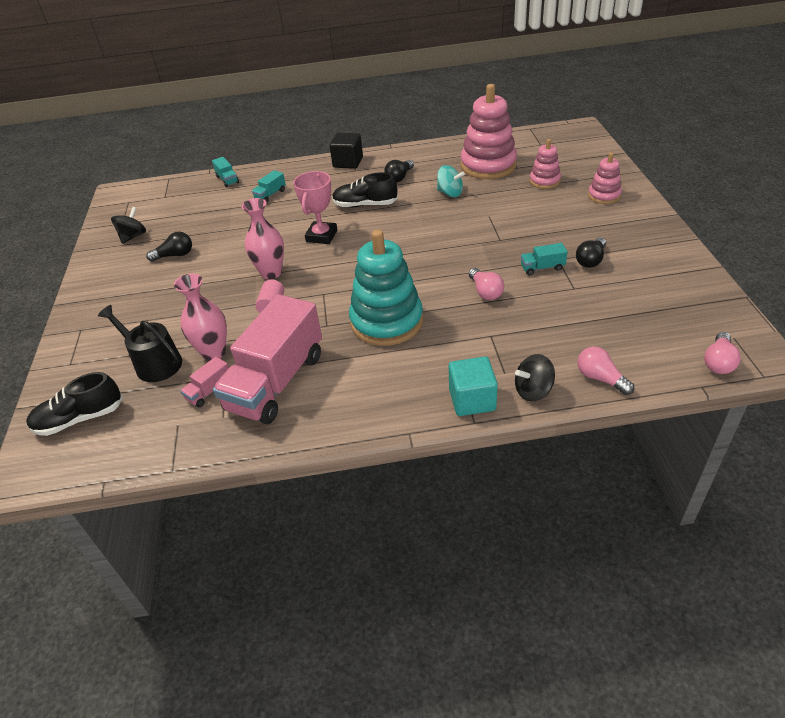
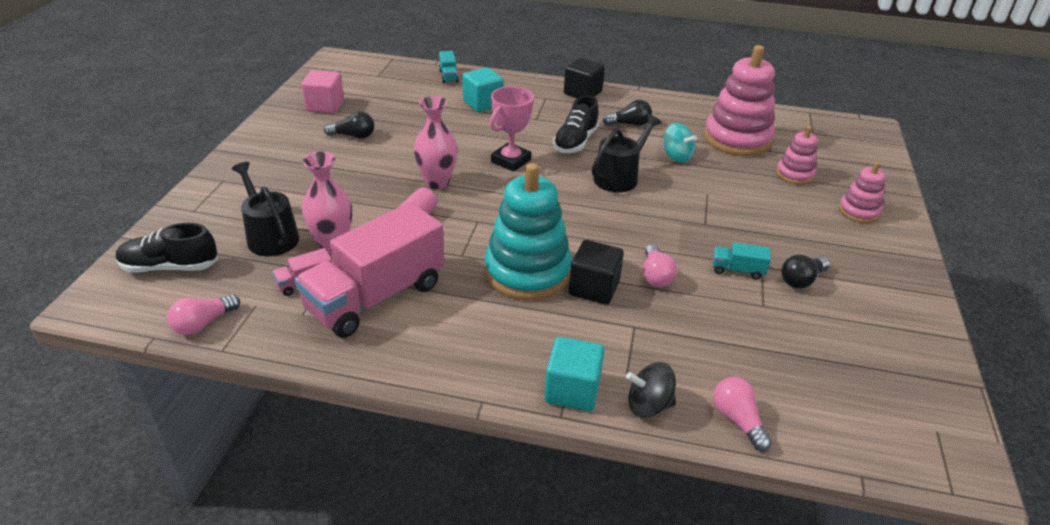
camera: 15 degrees right, 5 degrees down
black spinning top [111,207,146,244] -> pink cube [302,70,344,113]
turquoise truck [252,170,286,203] -> turquoise cube [462,67,503,112]
black shoe [332,172,398,207] -> black shoe turned 90 degrees counterclockwise [553,95,599,153]
black light bulb [384,160,414,183] -> black light bulb turned 150 degrees counterclockwise [602,100,652,126]
pink light bulb [704,332,741,374] -> pink light bulb moved to [167,294,240,335]
none -> black cube [569,240,624,305]
none -> black watering can [592,114,662,192]

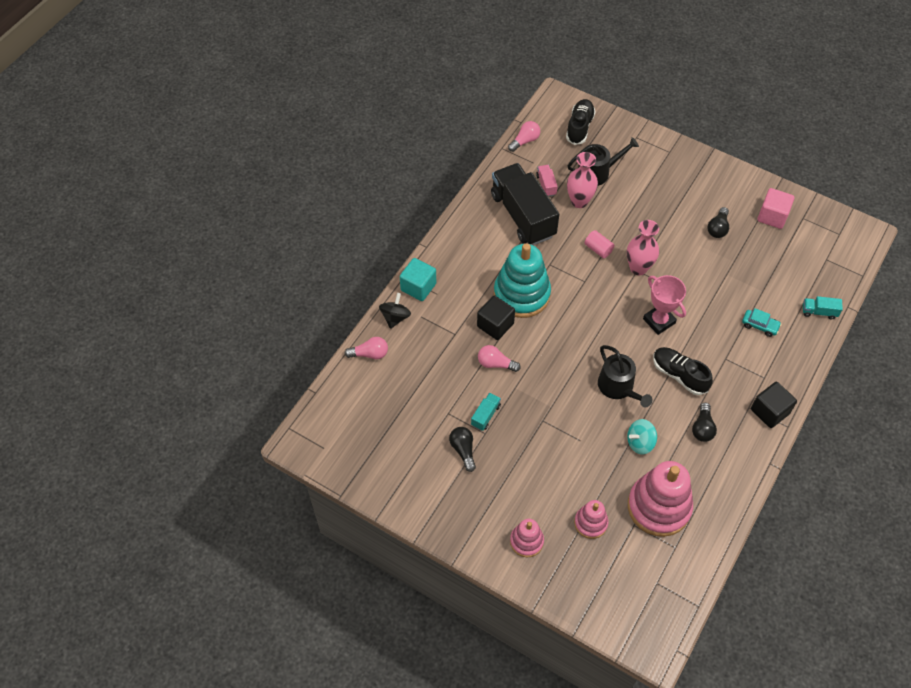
camera: 110 degrees right, 20 degrees up
pink light bulb [167,294,240,335] -> pink light bulb turned 75 degrees clockwise [508,121,540,152]
pink truck [295,202,445,338] -> black truck [491,163,560,246]
turquoise cube [462,67,503,112] -> turquoise car [742,308,782,337]

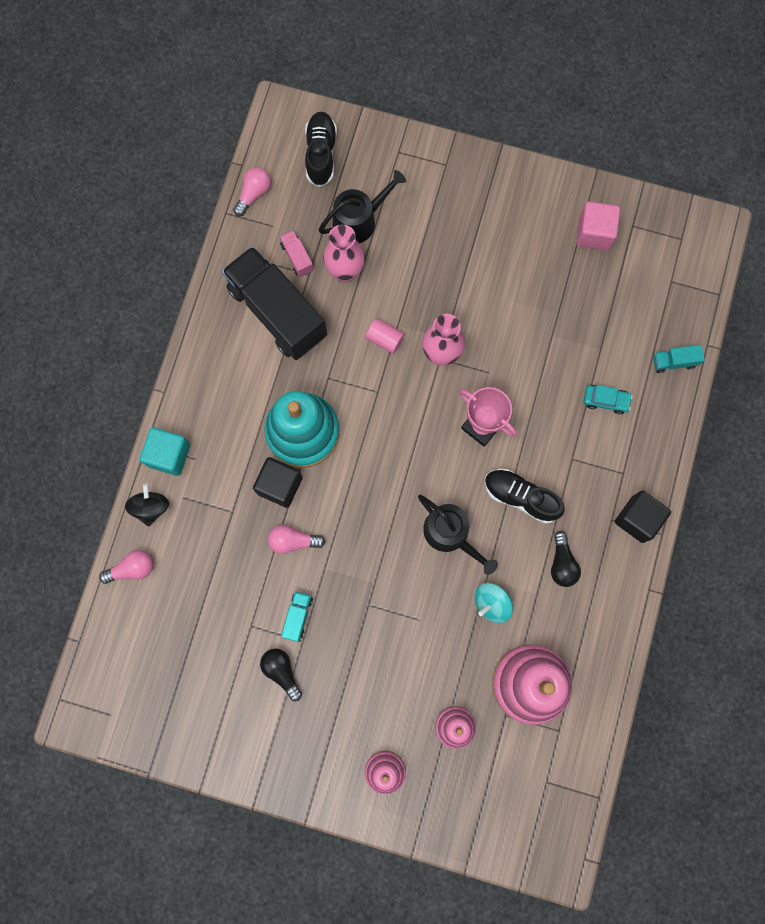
camera: 15 degrees left, 20 degrees up
black light bulb [707,207,729,238] -> none

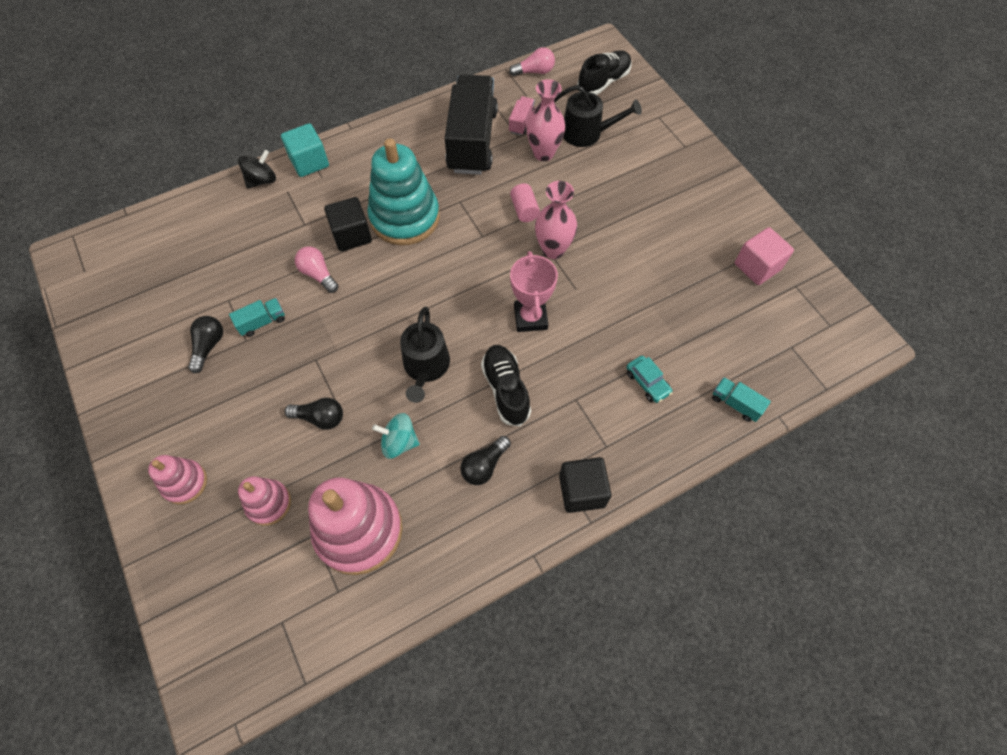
camera: 45 degrees right, 15 degrees down
pink light bulb [99,550,153,584] -> none
none -> black light bulb [284,398,343,430]

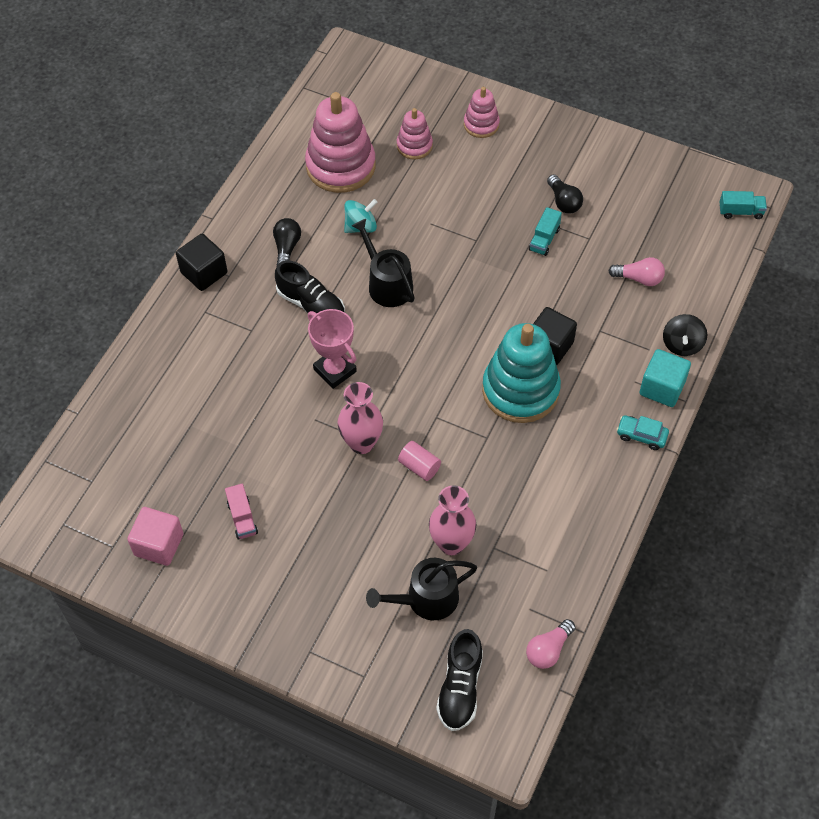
camera: 145 degrees right, 5 degrees down
black light bulb [284,398,343,430] -> none
pink light bulb [295,246,338,293] -> pink light bulb moved to [608,257,665,286]
black truck [445,74,498,175] -> none
pink truck [509,96,535,135] -> pink truck moved to [225,484,258,539]
turquoise car [626,356,673,403] -> turquoise car moved to [617,415,669,450]
turquoise truck [712,377,771,422] -> turquoise truck moved to [720,191,767,219]

